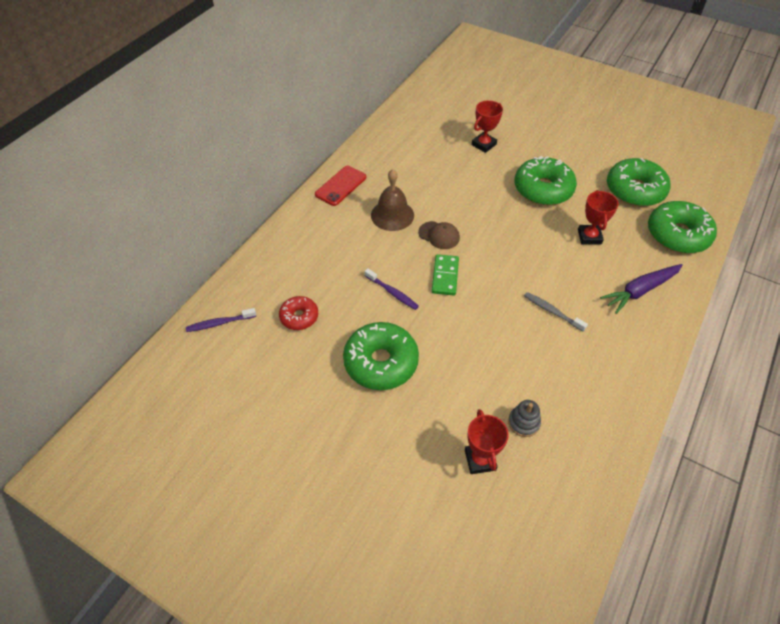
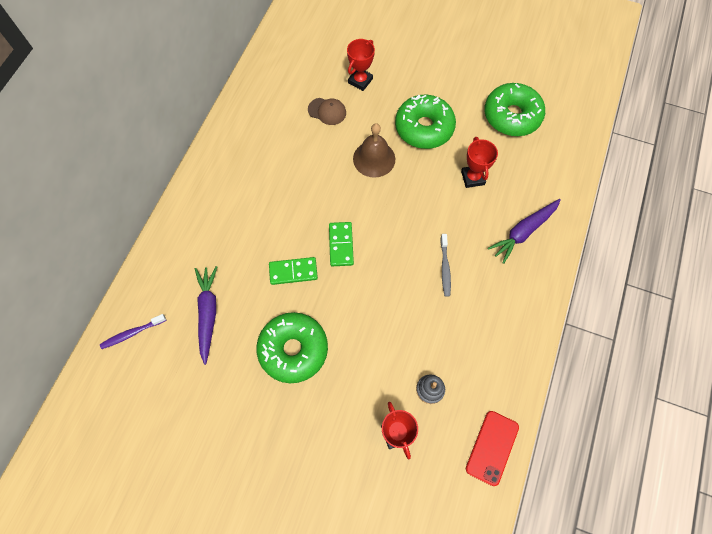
camera: 10 degrees left, 15 degrees up
red donut [279,296,318,330] -> purple carrot [195,266,217,365]
red phone [315,166,366,206] -> red phone moved to [466,411,519,486]
purple toothbrush [365,268,419,310] -> green domino [269,257,318,285]
brown bell [371,169,414,231] -> brown bell moved to [353,123,395,178]
brown cap [418,221,460,249] -> brown cap moved to [308,98,346,125]
grey toothbrush [524,292,588,332] -> grey toothbrush turned 120 degrees counterclockwise [440,234,451,297]
green donut [648,201,717,254] -> none

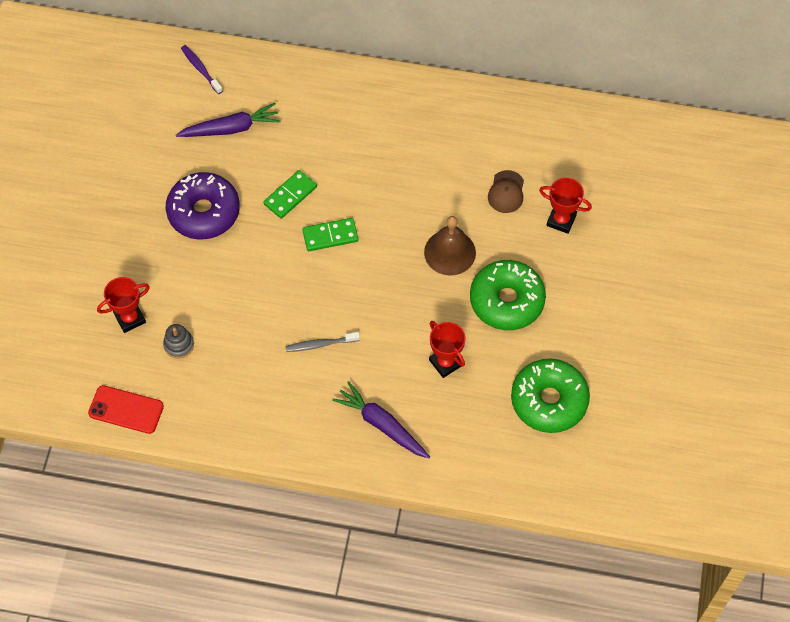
camera: 80 degrees right, 5 degrees down
green donut [256,312,328,383] -> purple donut [166,172,240,240]
green domino [269,257,318,285] -> green domino turned 60 degrees clockwise [263,170,317,219]
red trophy [461,137,498,188] -> red trophy turned 75 degrees clockwise [429,321,466,378]

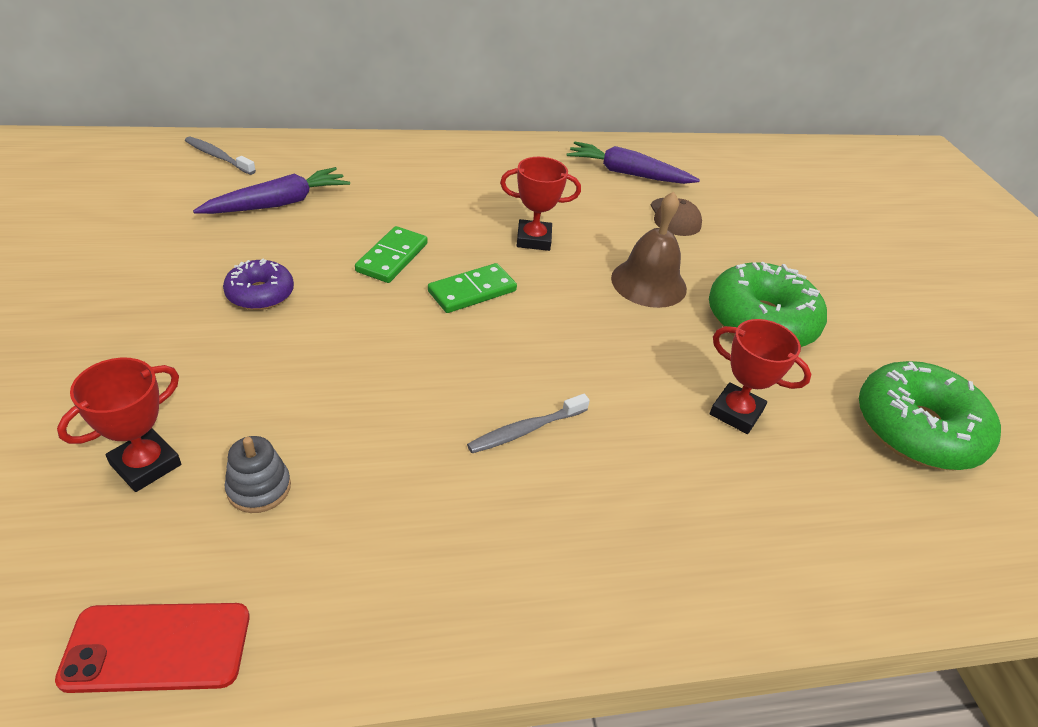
camera: 25 degrees left, 20 degrees down
purple donut [166,172,240,240] -> purple donut [223,258,294,310], size x0.55
purple toothbrush [181,45,223,94] -> grey toothbrush [185,137,256,175]
purple carrot [332,381,430,458] -> purple carrot moved to [567,142,700,184]
red trophy [539,178,592,234] -> red trophy moved to [500,157,581,251]

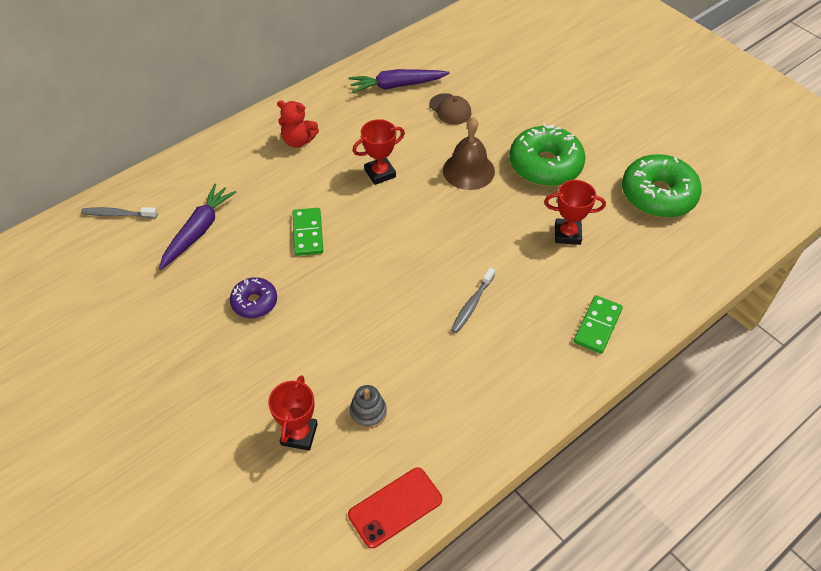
camera: 25 degrees left, 10 degrees up
green domino [428,263,517,313] -> green domino moved to [574,295,623,354]
none -> red teddy bear [277,100,319,148]

